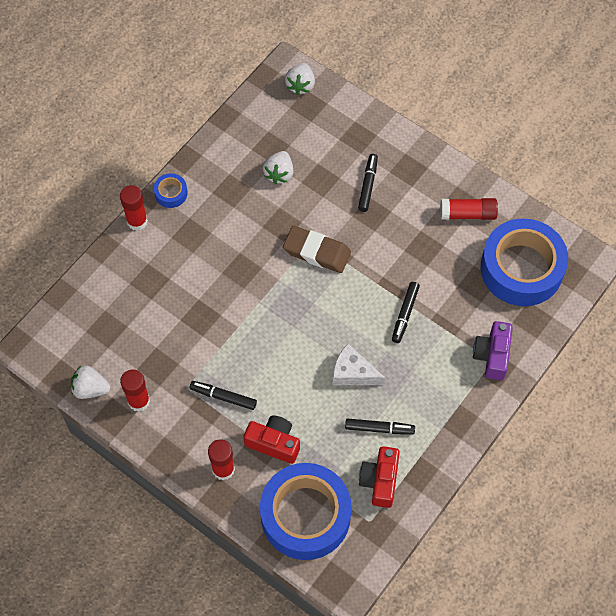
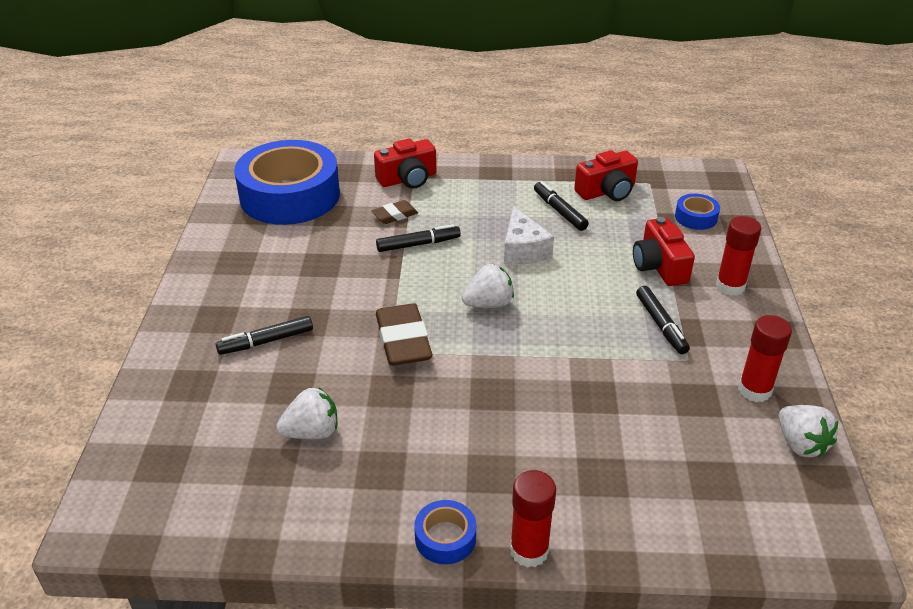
camera: 125 degrees left, 25 degrees down
blue tape [260,463,352,560] -> blue tape [675,194,720,230], size x0.41
white strawberry [285,63,315,95] -> white strawberry moved to [462,264,514,308]
red glue stick [440,198,498,220] -> none
purple camera [473,321,513,380] -> red camera [374,139,436,189]
none -> brown eraser [372,200,418,224]

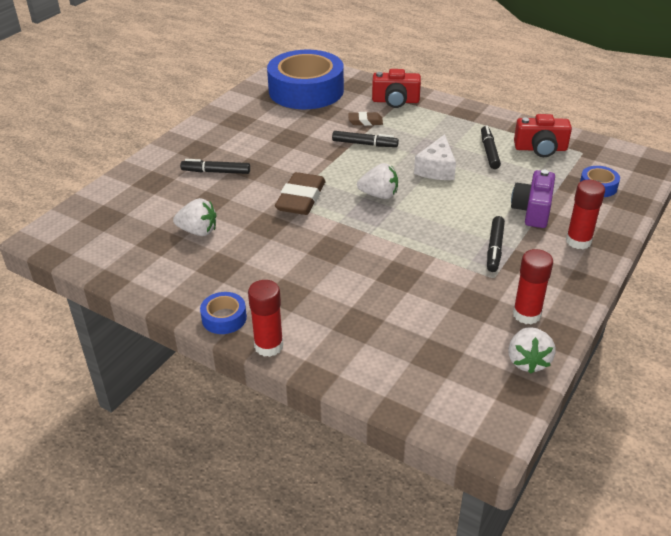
camera: 30 degrees right, 0 degrees up
red camera [633,217,695,286] -> purple camera [511,170,555,228]

